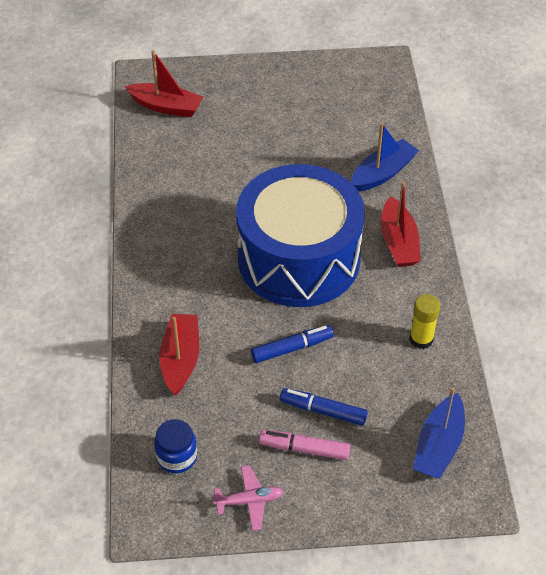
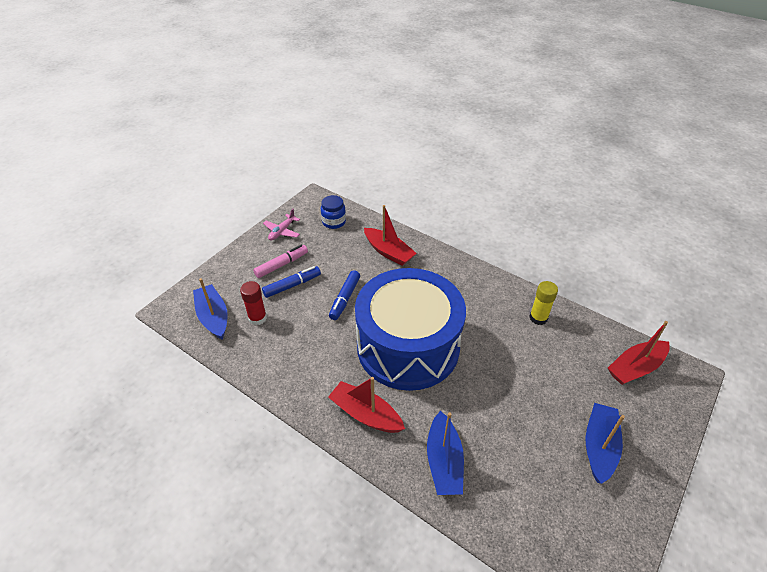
camera: 130 degrees right, 5 degrees down
yellow glue stick [410,294,440,349] -> yellow glue stick moved to [529,281,558,325]
none -> red glue stick [240,281,267,325]
none -> blue boat [585,403,625,484]

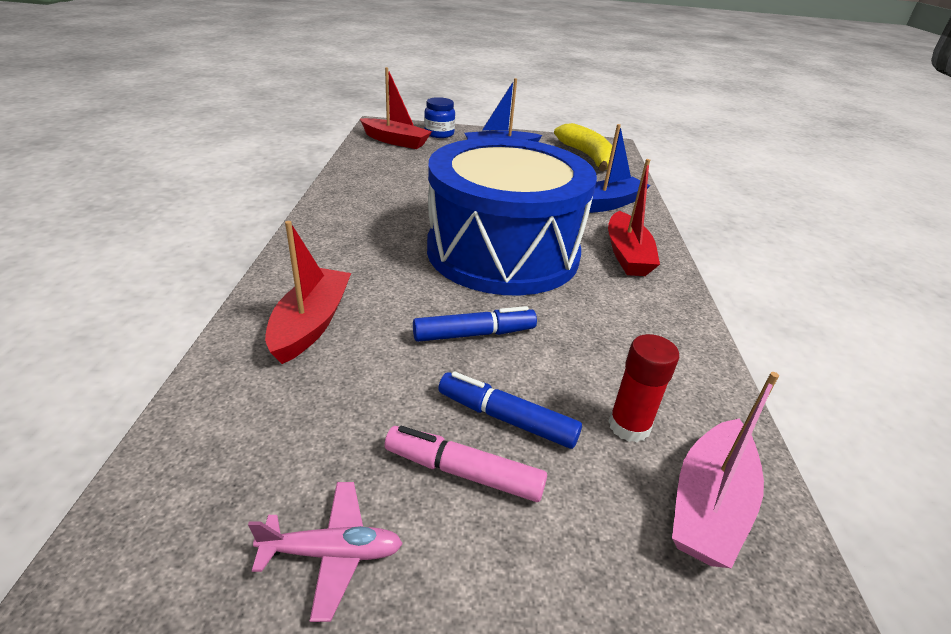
camera: 125 degrees left, 10 degrees down
blue boat [193,278,228,339] -> pink boat [672,372,779,568]
blue jar [321,195,346,229] -> blue jar moved to [424,97,455,138]
yellow glue stick [529,281,558,325] -> none
none -> yellow banana [554,123,612,172]

